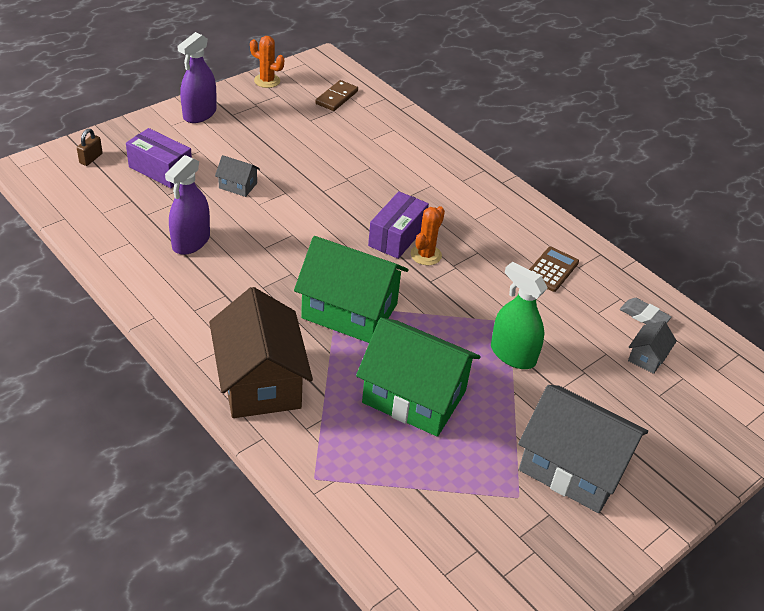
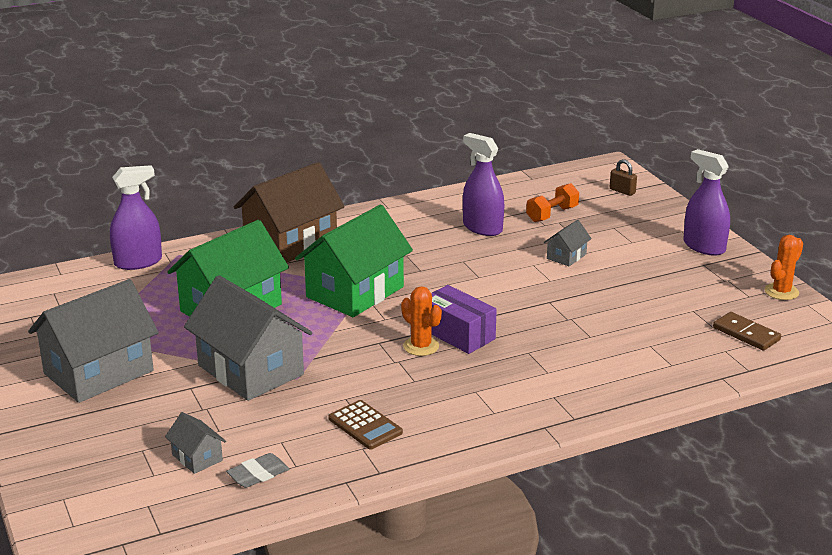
camera: 110 degrees right, 15 degrees down
purple box [126,128,192,188] -> none
brown house [209,287,313,418] -> brown house turned 45 degrees counterclockwise [234,162,345,263]
green spray bottle [491,262,548,369] -> grey house [184,275,313,401]
none -> purple spray bottle [110,165,162,270]
none -> orange dumbbell [526,183,579,222]

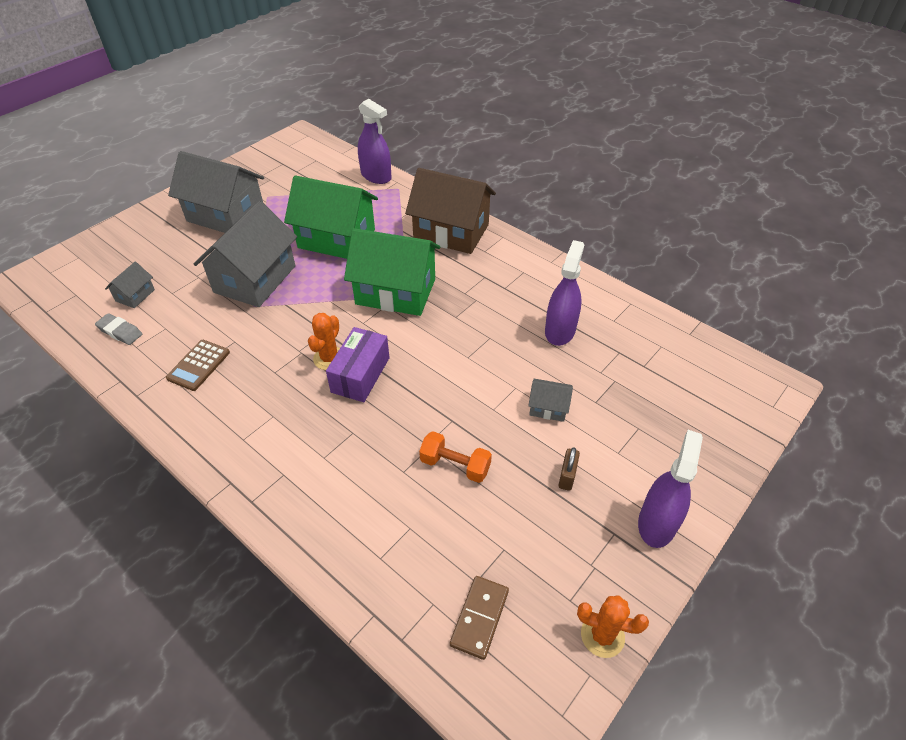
camera: 65 degrees right, 20 degrees up
orange dumbbell [526,183,579,222] -> orange dumbbell moved to [419,431,492,483]
brown padlock [610,159,637,196] -> brown padlock moved to [558,447,580,491]

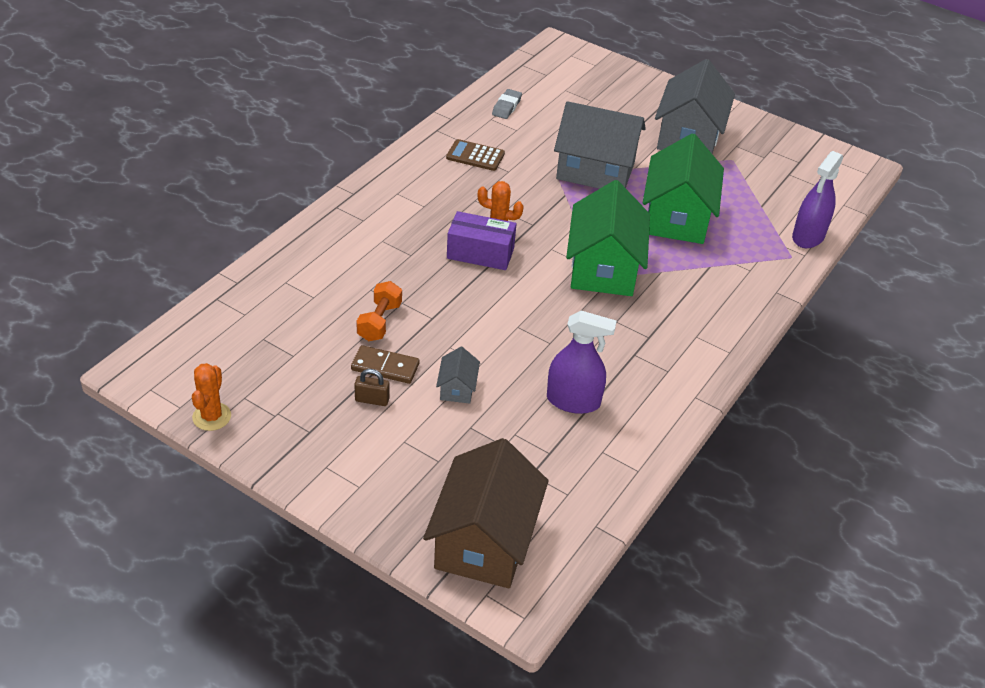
camera: 80 degrees right, 5 degrees down
grey house [105,262,155,308] -> none
brown house [405,168,496,254] -> brown house moved to [423,438,549,588]
brown domino [450,576,509,660] -> brown domino moved to [351,345,420,384]
purple spray bottle [638,430,703,548] -> none

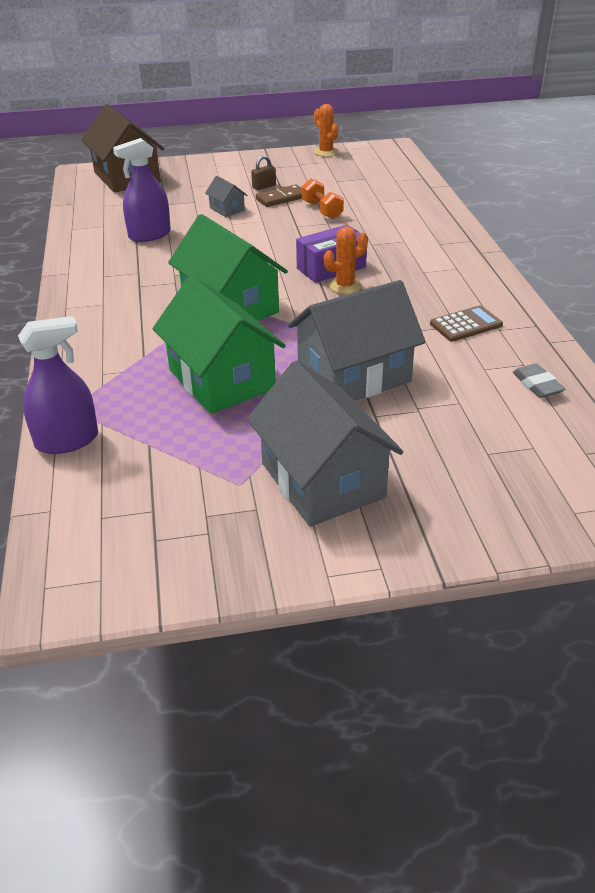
camera: 140 degrees right, 5 degrees down
purple spray bottle [792,151,843,248] -> purple spray bottle turned 75 degrees clockwise [18,316,98,454]

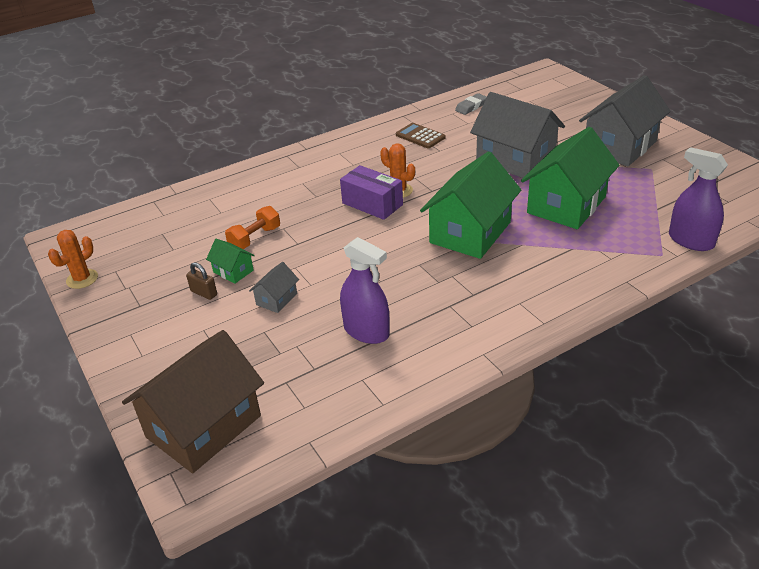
camera: 110 degrees left, 0 degrees up
brown domino [256,184,302,207] -> green house [206,239,255,284]

